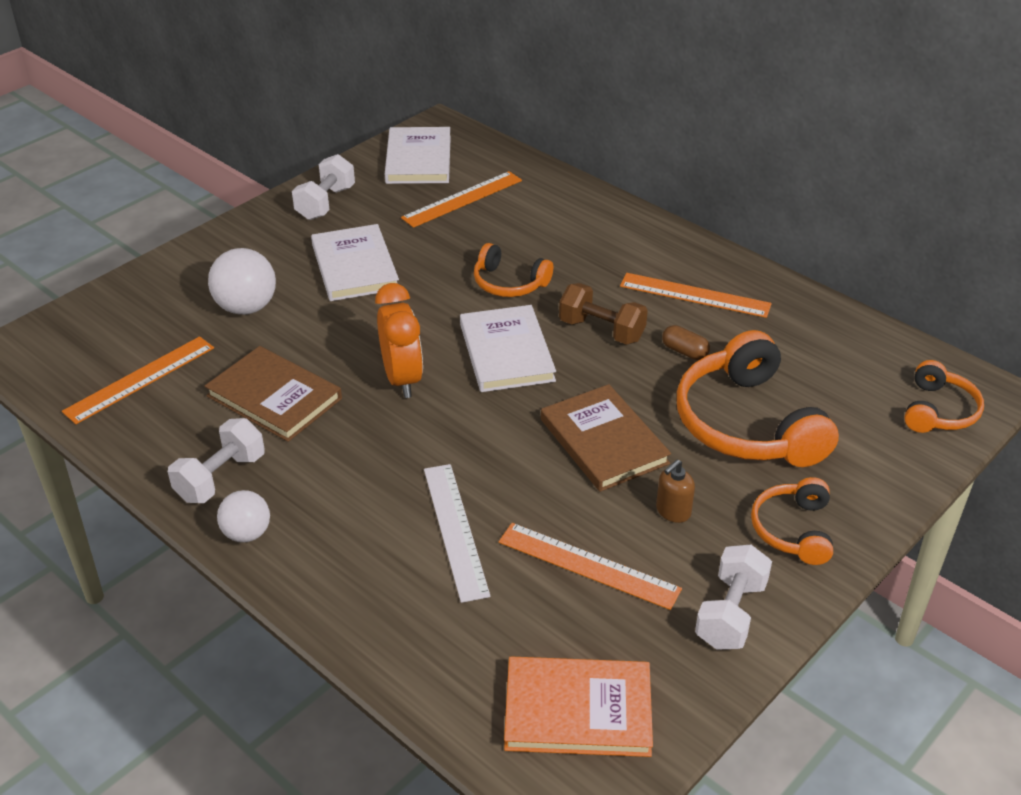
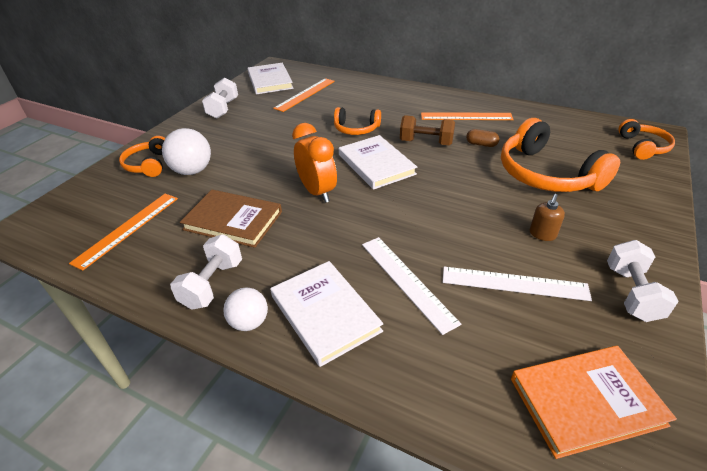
camera: 15 degrees left, 0 degrees up
white book [311,224,399,301] -> white book moved to [270,261,383,367]
orange ruler [499,523,682,610] -> white ruler [443,267,592,301]
brown book [541,384,671,492] -> none
orange headphones [751,477,833,565] -> orange headphones moved to [119,136,165,177]

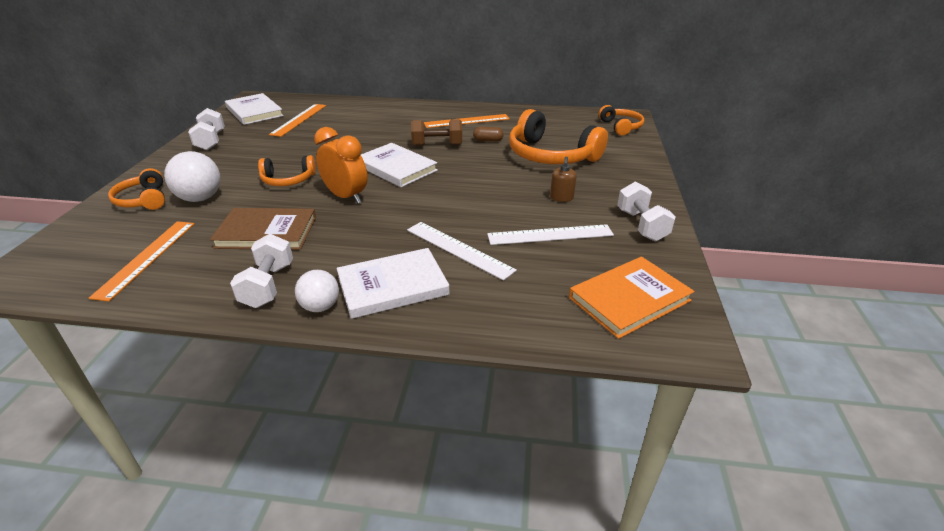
camera: 20 degrees left, 5 degrees down
white book [270,261,383,367] -> white book turned 60 degrees counterclockwise [336,248,450,319]
orange headphones [334,107,381,135] -> orange headphones moved to [258,155,316,186]

